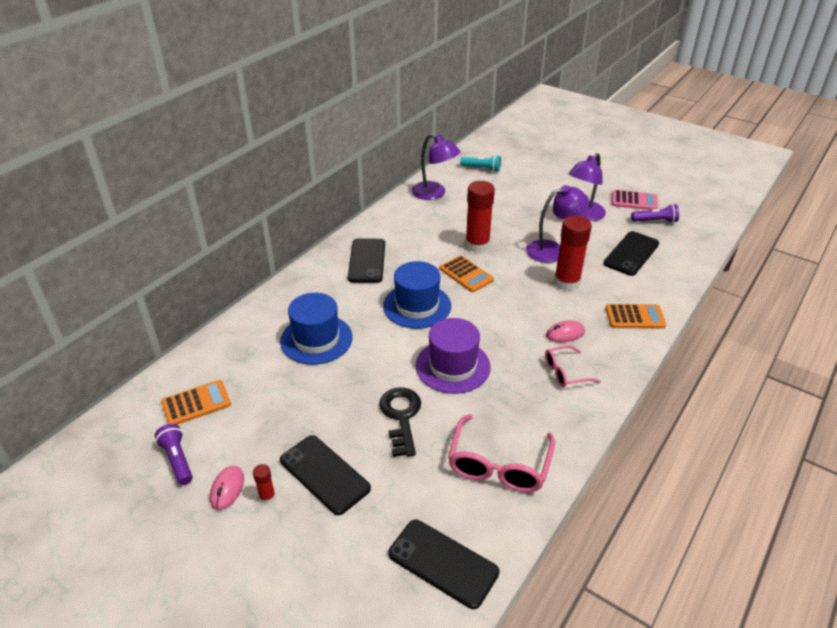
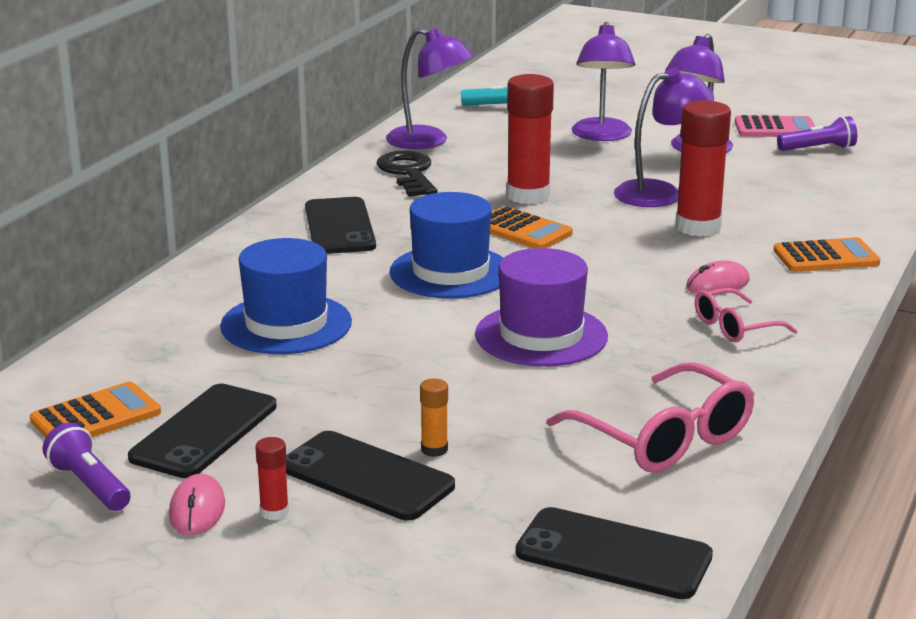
camera: 10 degrees left, 15 degrees down
black key [379,388,421,457] -> black key moved to [376,150,438,197]
pink glasses [448,414,555,492] -> pink glasses turned 45 degrees counterclockwise [546,362,755,472]
black phone [603,231,659,276] -> black phone moved to [128,384,277,478]
none -> orange glue stick [420,378,448,457]
none -> purple lamp [572,22,635,141]

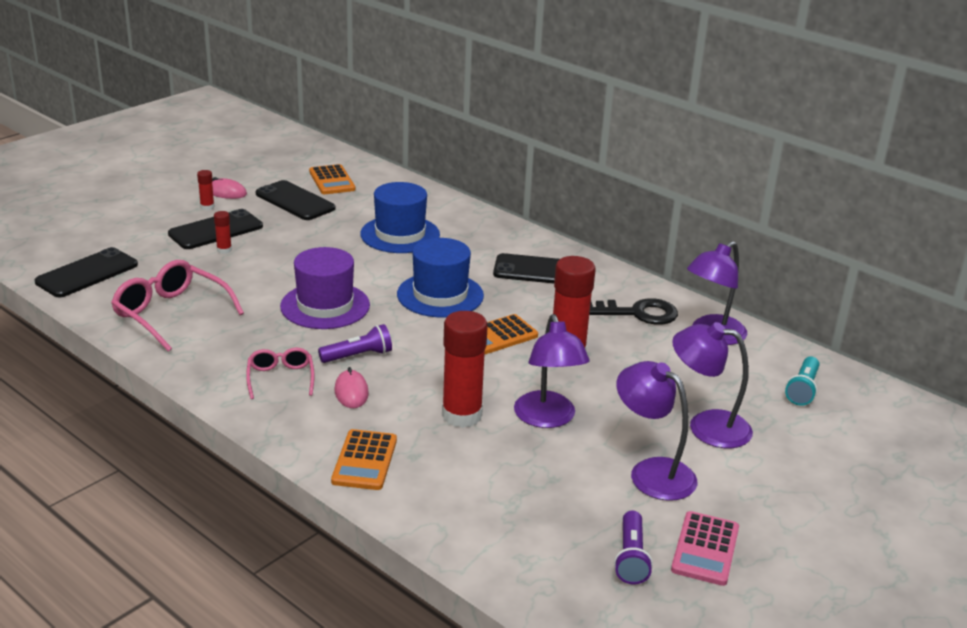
camera: 105 degrees right, 5 degrees up
purple flashlight [43,423,130,511] -> purple flashlight moved to [318,324,392,363]
orange glue stick [420,378,448,457] -> red glue stick [214,211,232,254]
pink glasses [546,362,755,472] -> pink glasses turned 60 degrees clockwise [111,260,244,352]

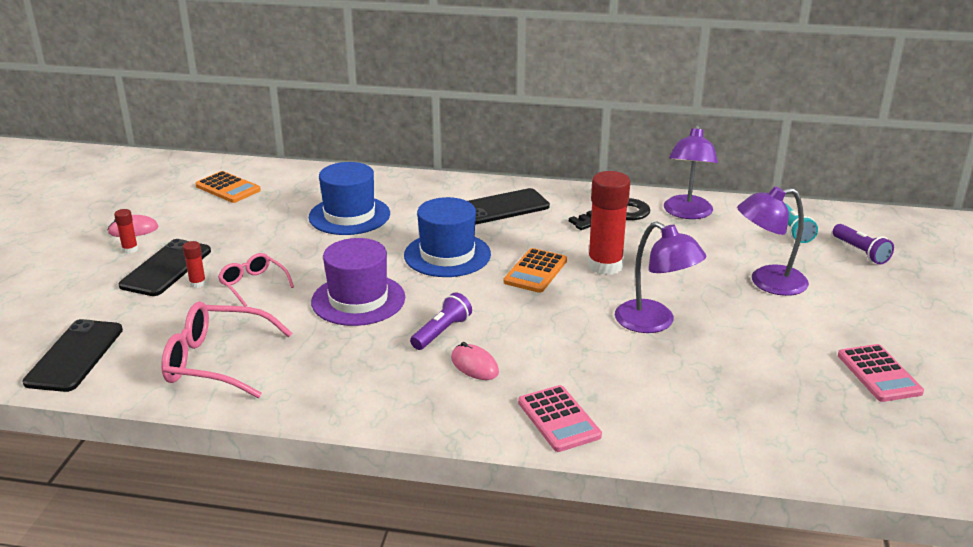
camera: 30 degrees left, 0 degrees up
pink glasses [246,348,315,399] -> pink glasses moved to [218,253,294,307]
black phone [256,180,335,220] -> none
orange calculator [331,429,397,490] -> pink calculator [518,385,602,452]
red glue stick [442,311,488,428] -> none
purple flashlight [614,511,653,584] -> purple flashlight moved to [833,224,894,265]
purple lamp [616,361,697,501] -> none

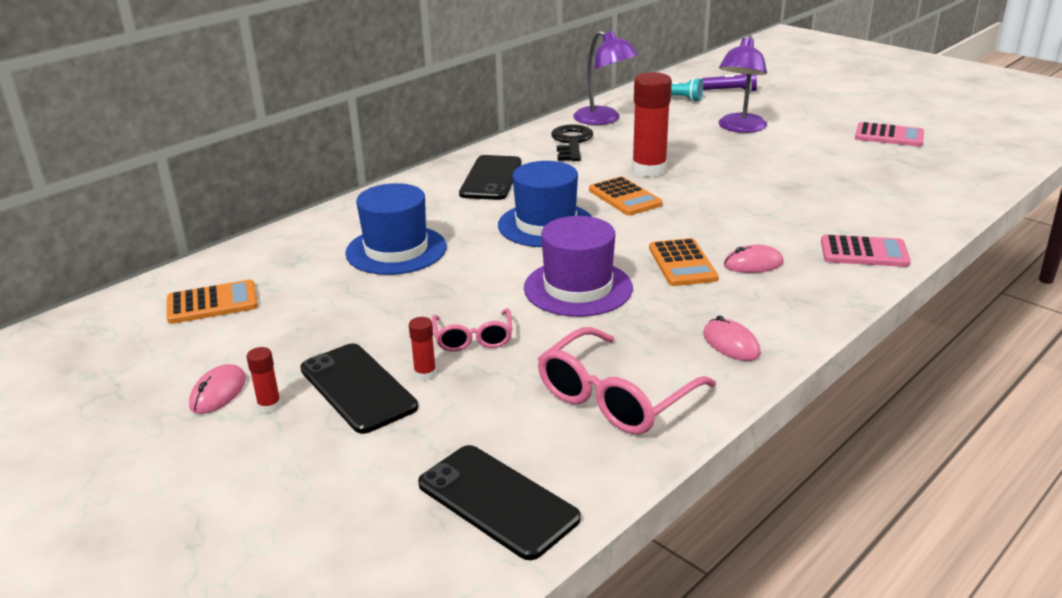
camera: 55 degrees left, 0 degrees up
pink glasses [218,253,294,307] -> pink glasses turned 90 degrees counterclockwise [432,308,512,352]
purple flashlight [410,292,472,350] -> orange calculator [649,238,719,286]
purple lamp [615,221,706,333] -> none
none -> pink mouse [703,315,761,361]

